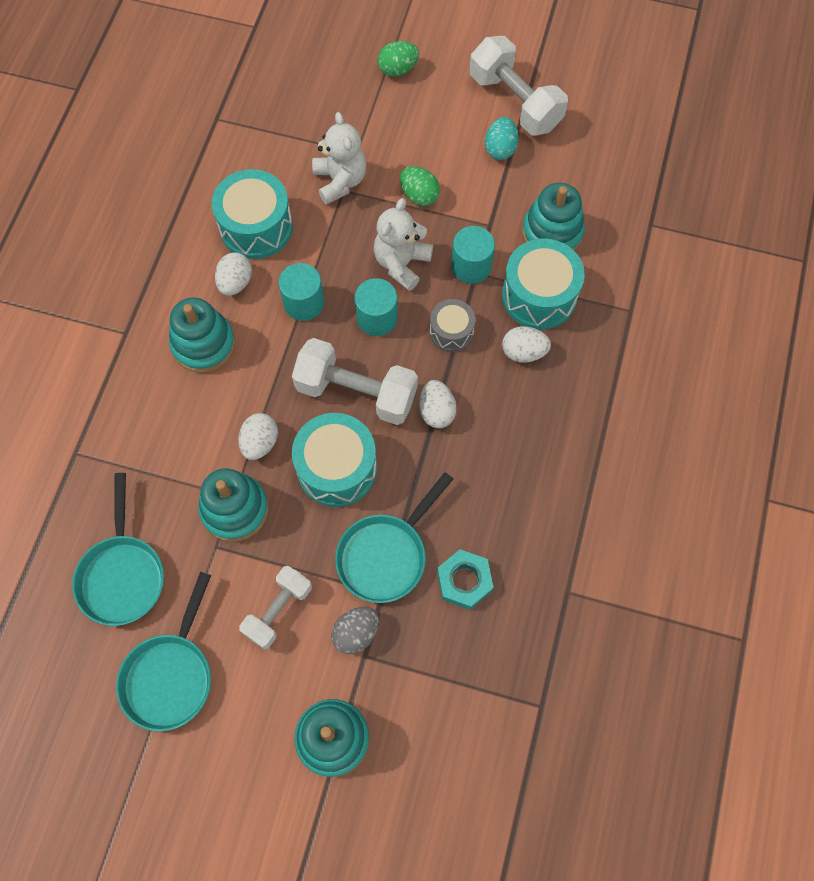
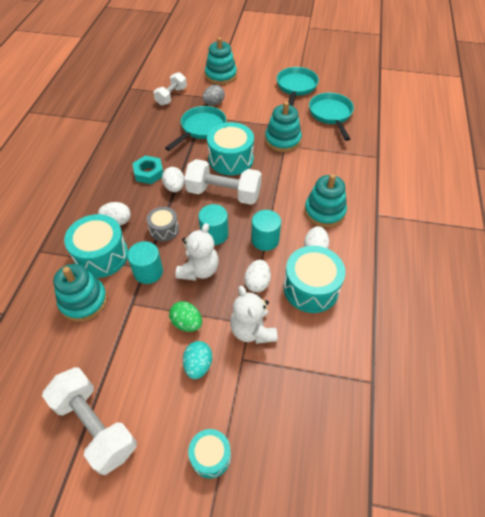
camera: 175 degrees right, 15 degrees down
white egg [239,413,278,460] -> white egg moved to [244,260,271,292]
white dumbbell [239,566,312,649] -> white dumbbell moved to [154,72,187,105]
green egg [378,41,419,77] -> turquoise drum [188,429,231,478]
turquoise nut [437,549,494,610] -> turquoise nut moved to [132,156,163,184]
turquoise egg [485,117,518,160] -> turquoise egg moved to [183,341,212,379]

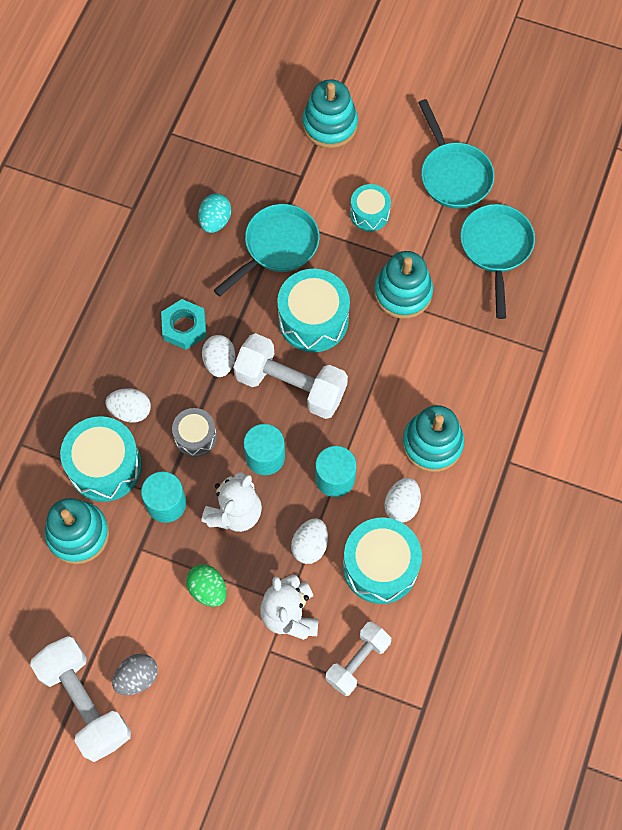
camera: 10 degrees right, 15 degrees up
white dumbbell [154,72,187,105] -> white dumbbell moved to [325,622,391,696]
turquoise egg [183,341,212,379] -> turquoise egg moved to [198,194,231,233]
turquoise drum [188,429,231,478] -> turquoise drum moved to [350,184,391,232]
grey egg [203,85,225,105] -> grey egg moved to [112,653,158,695]
turquoise pan [277,67,319,106] -> turquoise pan turned 135 degrees clockwise [418,99,494,209]

